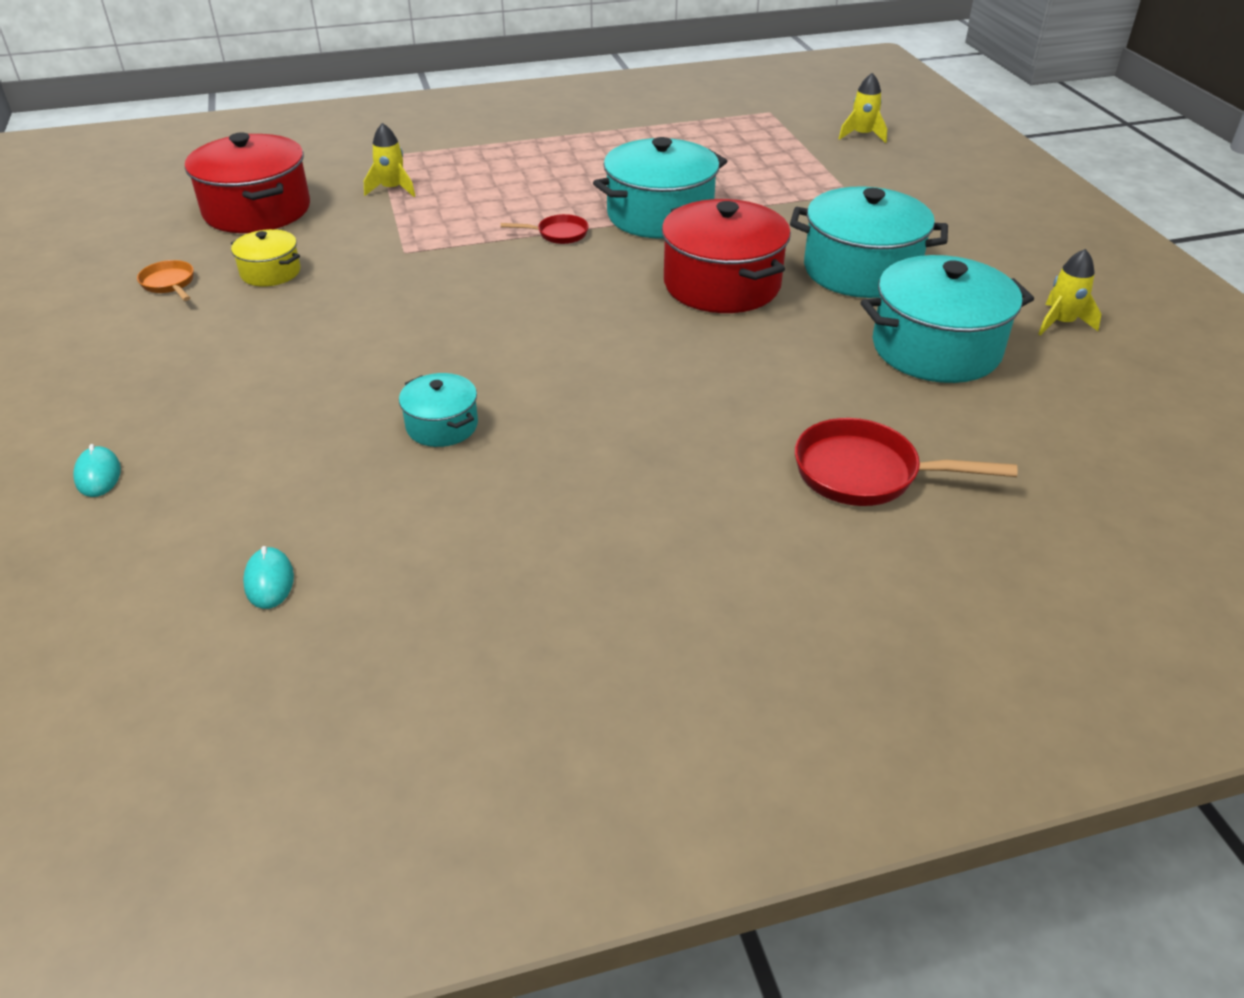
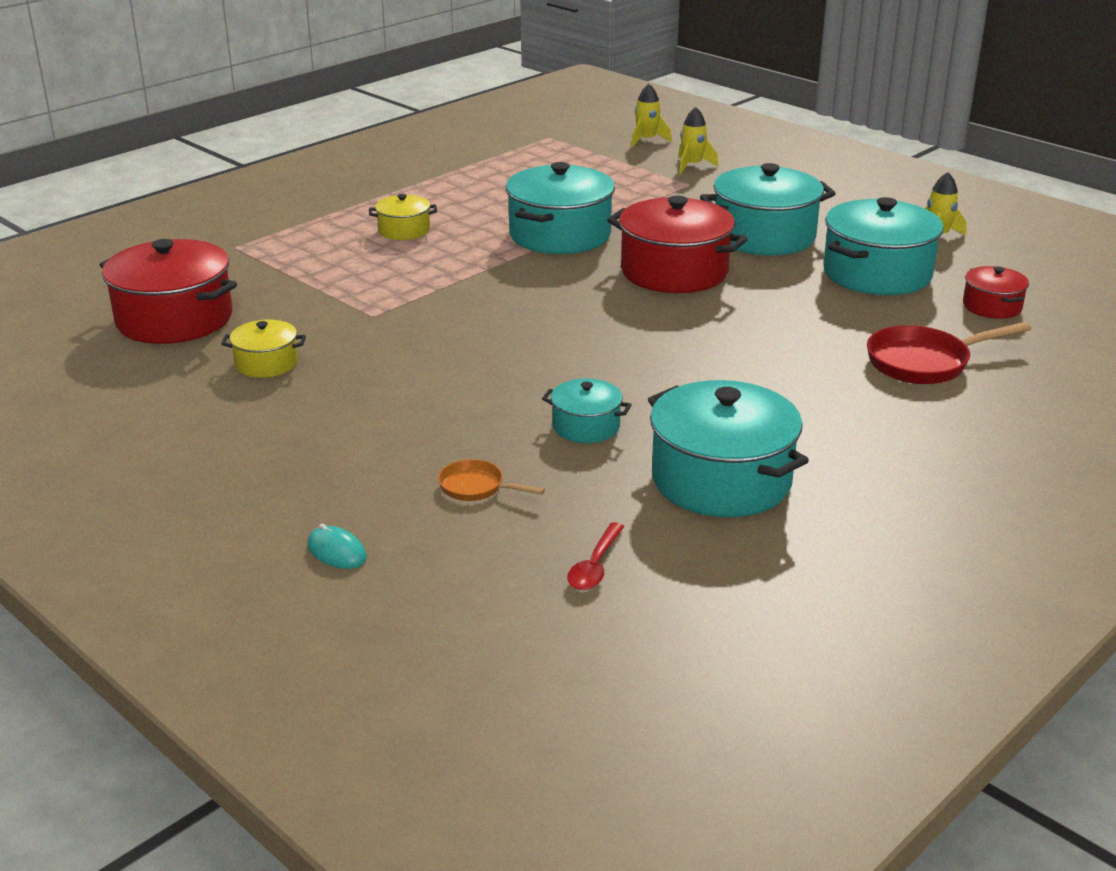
camera: 30 degrees left, 10 degrees down
orange pan [137,260,194,301] -> orange pan moved to [438,459,545,501]
turquoise mouse [243,546,294,609] -> red spoon [567,522,624,590]
yellow rocket [364,123,415,197] -> yellow rocket moved to [678,107,719,174]
red pan [501,214,589,244] -> none
none -> yellow pot [369,194,437,240]
none -> turquoise pot [648,380,809,517]
none -> red pot [963,266,1029,319]

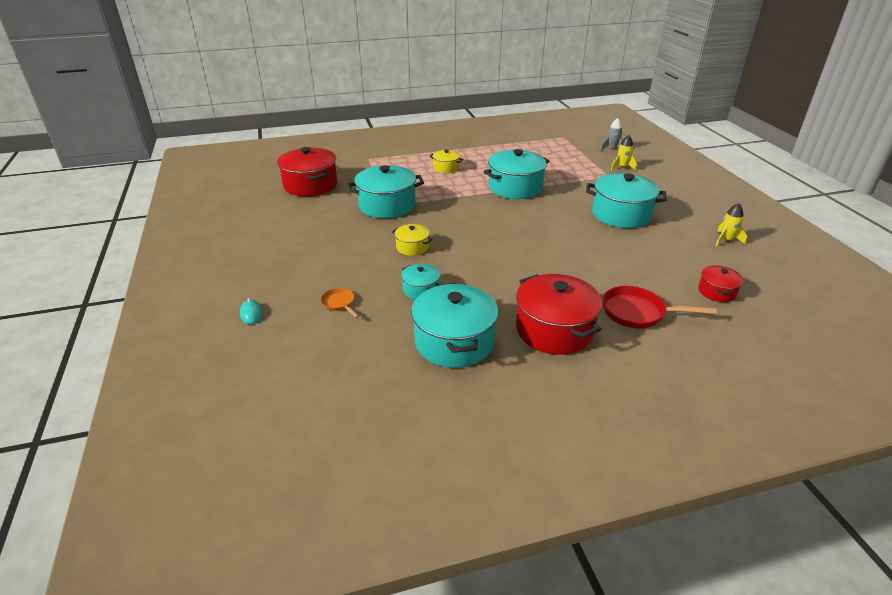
camera: 30 degrees right, 5 degrees up
yellow pot [221,319,306,378] -> yellow pot moved to [392,224,433,256]
red spoon [567,522,624,590] -> none
red pot [607,196,748,293] -> red pot moved to [516,274,602,355]
yellow rocket [631,84,672,147] -> grey rocket [600,118,623,151]
turquoise pot [823,197,944,295] -> turquoise pot moved to [347,165,424,218]

